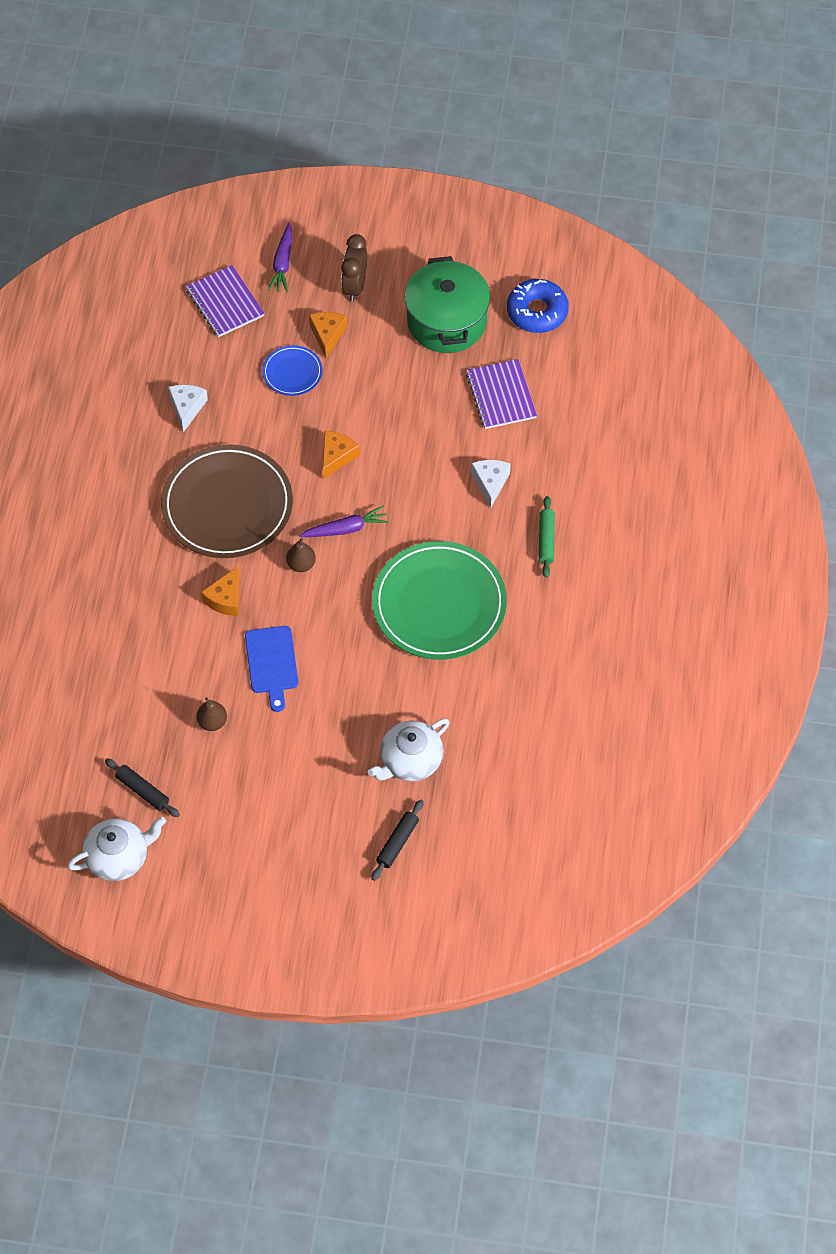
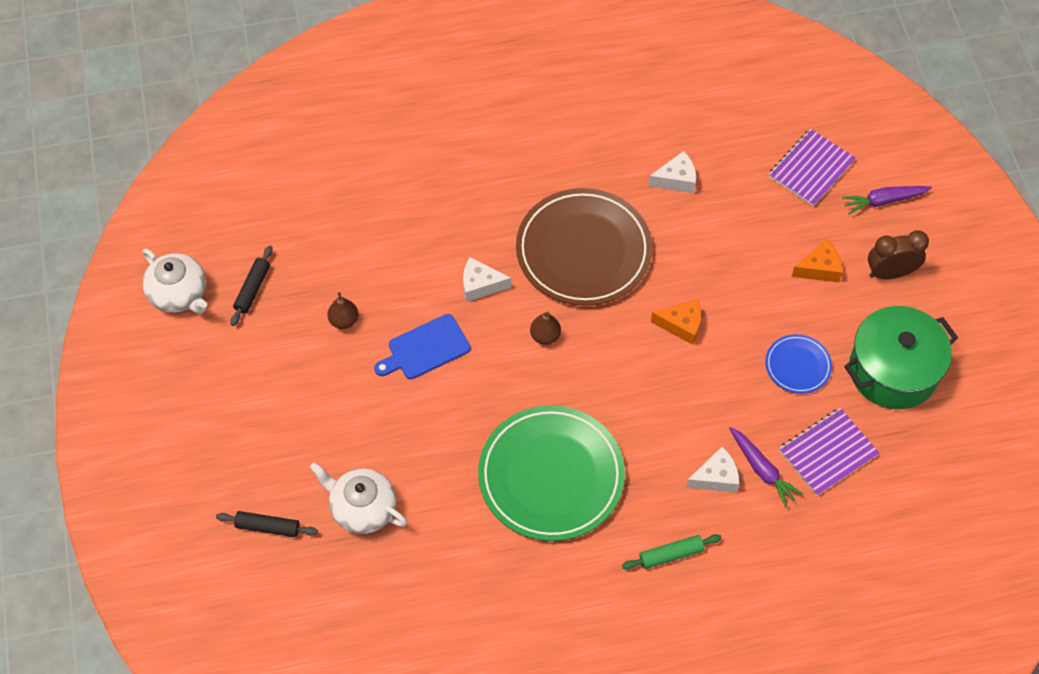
camera: 70 degrees right, 0 degrees up
orange cheese [201,566,239,616] -> white cheese [463,257,511,302]
blue plate [262,345,322,396] -> blue plate moved to [765,334,832,394]
purple carrot [299,506,389,537] -> purple carrot moved to [729,427,803,508]
blue donut [507,279,569,333] -> none

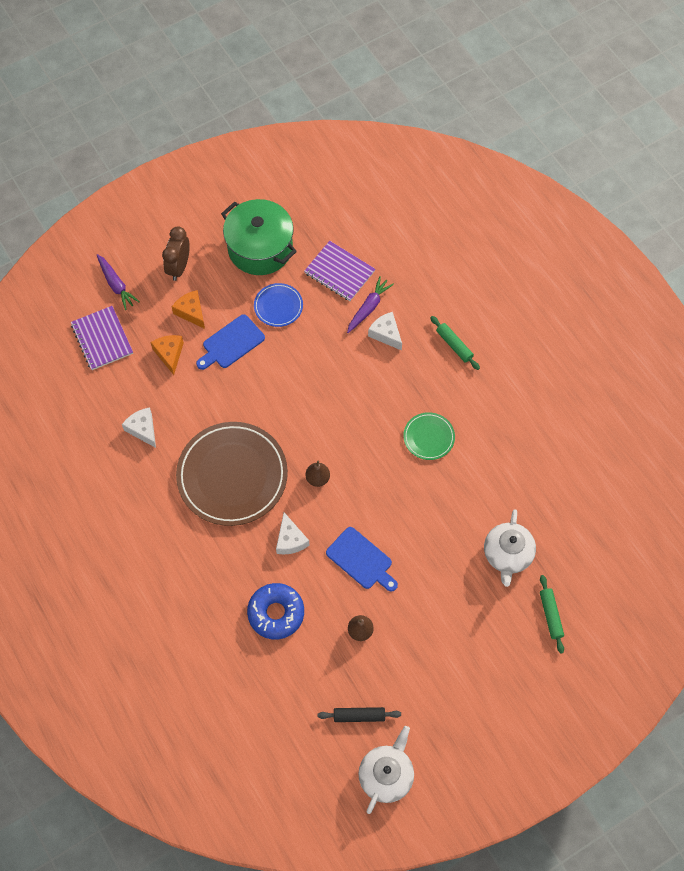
camera: 110 degrees left, 5 degrees up
black rolling pin [216,511,318,537] -> green rolling pin [540,575,564,653]
green plate [478,405,625,541] -> green plate [403,412,455,460], size x0.47
orange cheese [651,299,701,345] -> orange cheese moved to [150,335,184,375]
purple notebook [769,129,856,206] -> purple notebook turned 45 degrees clockwise [71,306,133,370]
brown clock [868,231,929,279] -> brown clock turned 45 degrees clockwise [162,226,190,281]
none -> blue cutting board [196,314,265,370]
none -> blue donut [247,583,304,639]

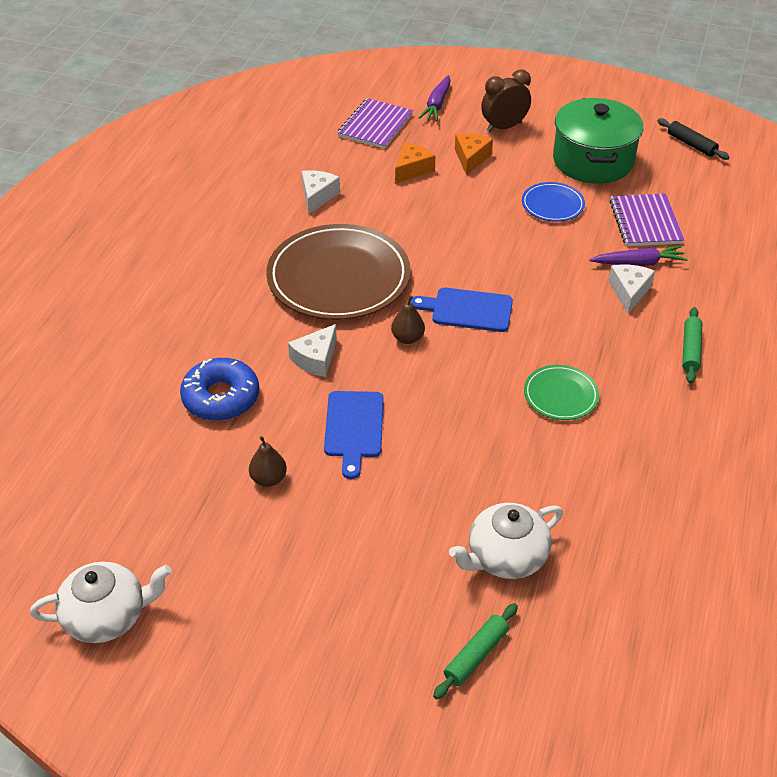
camera: 50 degrees right, 20 degrees down
blue cutting board [196,314,265,370] -> blue cutting board moved to [410,288,513,332]
black rolling pin [318,707,401,722] -> black rolling pin moved to [658,118,730,160]

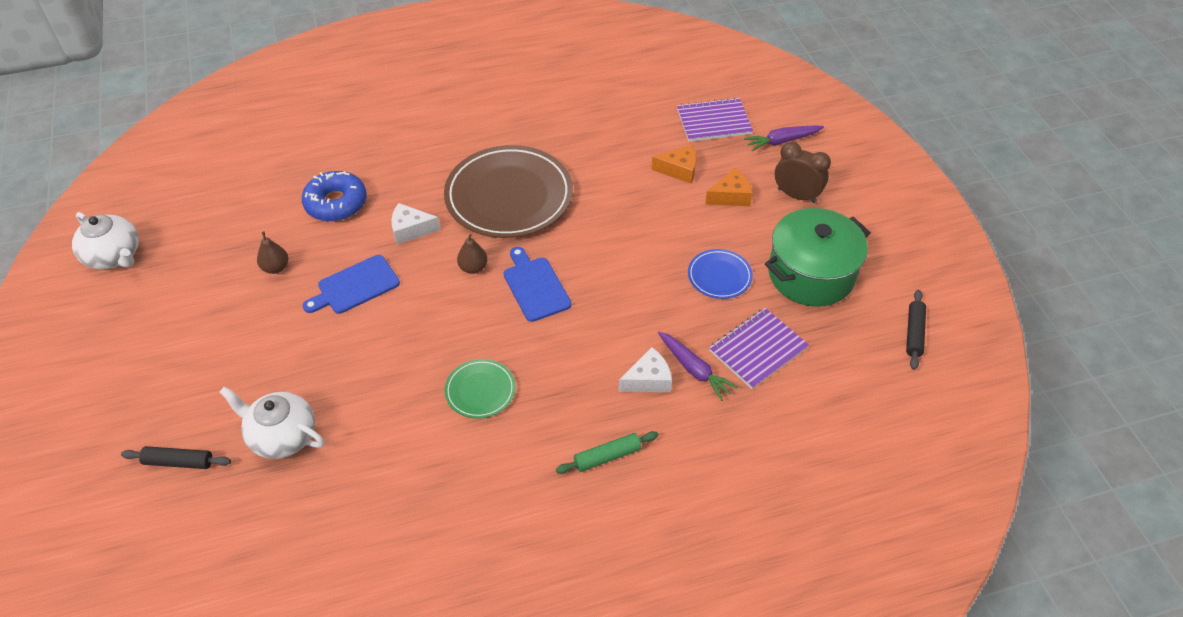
camera: 55 degrees right, 5 degrees up
white cheese [302,170,340,214] -> none
green rolling pin [433,603,518,699] -> black rolling pin [121,446,231,469]

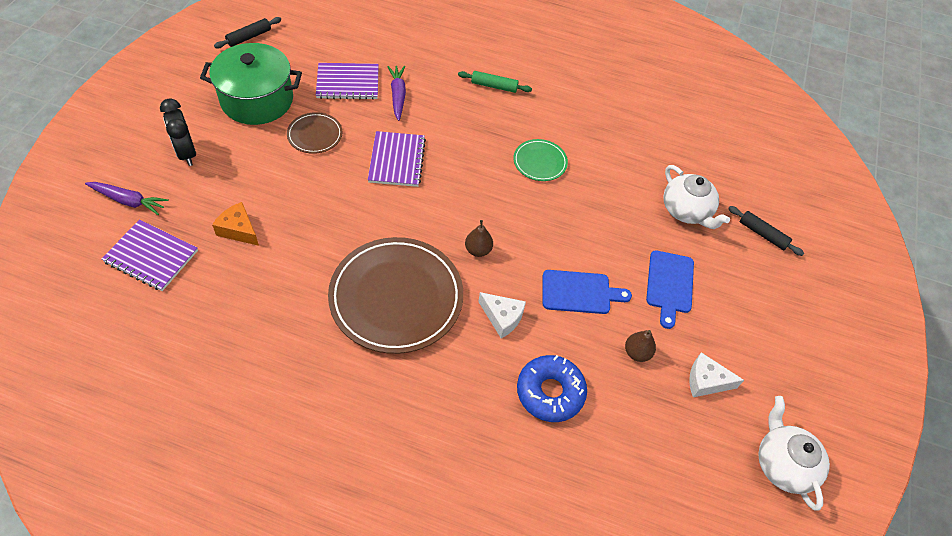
camera: 150 degrees left, 5 degrees up
blue cutting board [504,247,571,322] -> blue cutting board moved to [646,250,694,329]
white cheese [619,347,672,392] -> white cheese moved to [689,352,744,397]
blue plate [688,249,753,299] -> brown plate [287,112,343,154]
orange cheese [705,168,753,206] -> none
brown clock [775,142,831,203] -> black clock [160,98,196,166]
none -> purple notebook [368,131,426,187]

